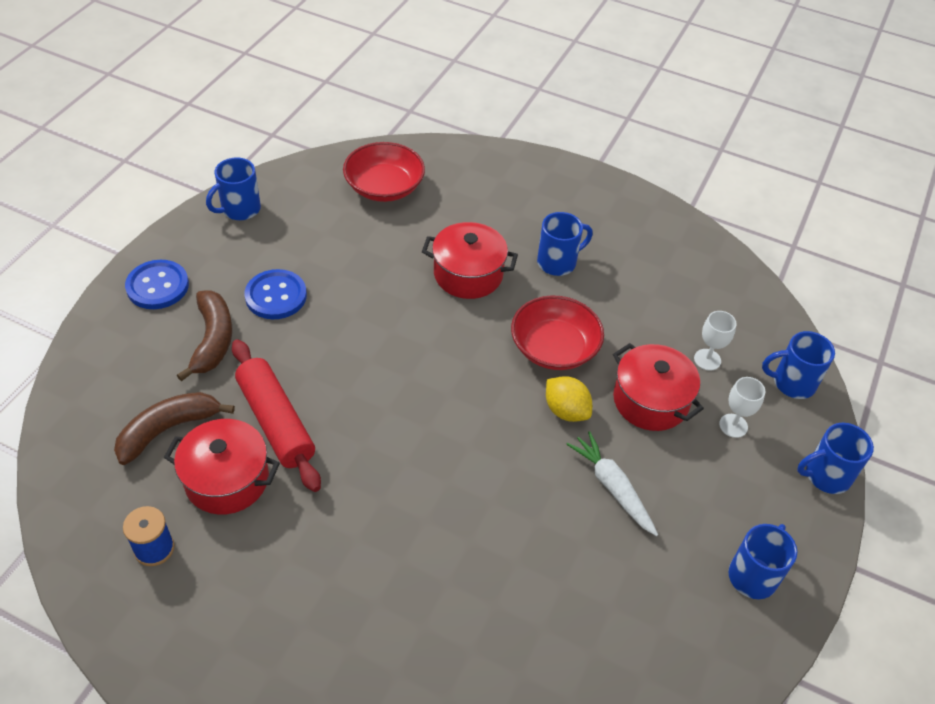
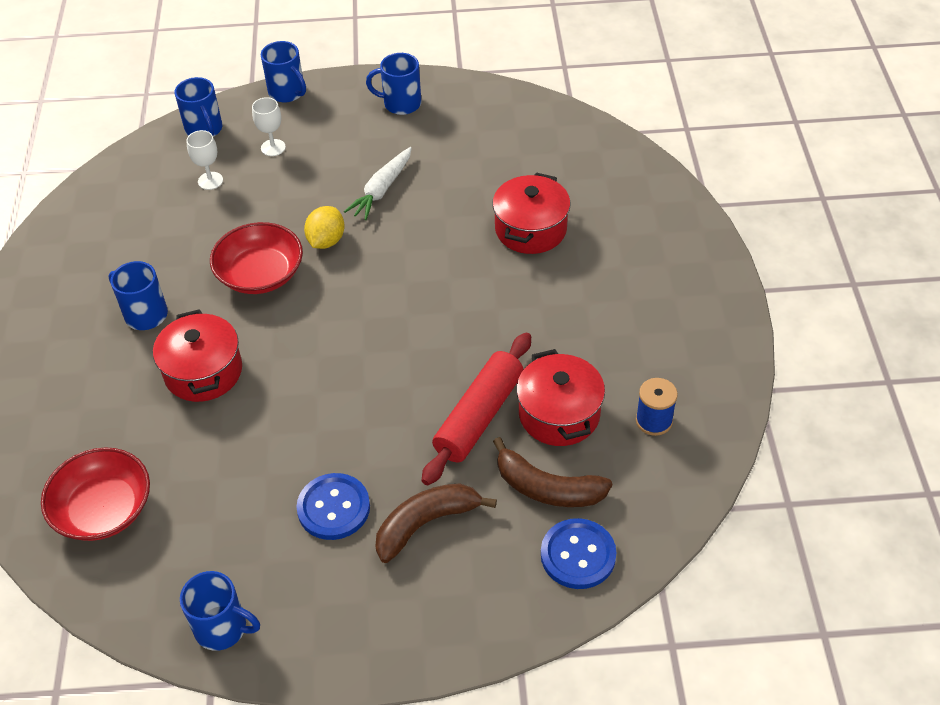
camera: 115 degrees left, 0 degrees up
blue button [125,260,189,309] -> blue button moved to [541,518,616,589]
red pot [613,343,704,431] -> red pot moved to [492,172,570,254]

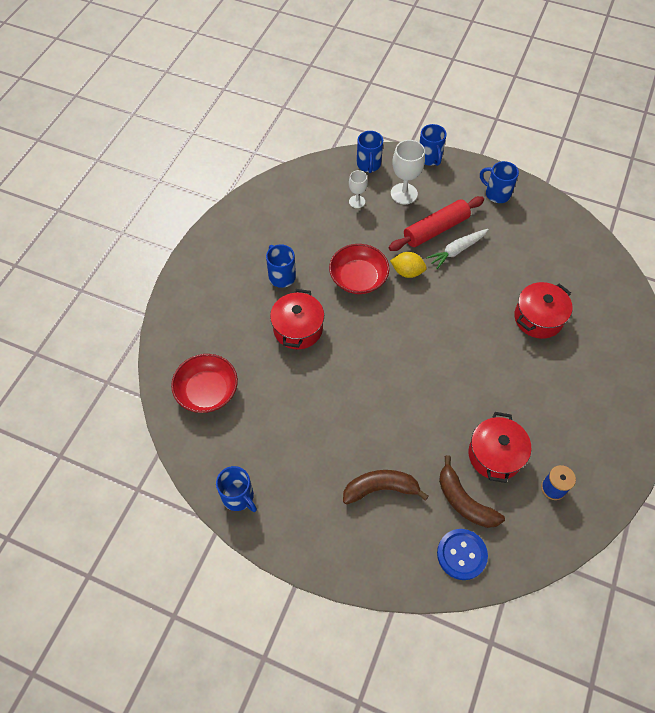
camera: 25 degrees right, 10 degrees up
white goblet [252,97,286,156] -> white goblet [391,140,425,204], size x1.67
blue button [296,473,370,540] -> none
yellow lemon [304,206,345,249] -> yellow lemon turned 60 degrees clockwise [390,252,427,278]
red rolling pin [422,332,531,485] -> red rolling pin moved to [389,196,484,251]

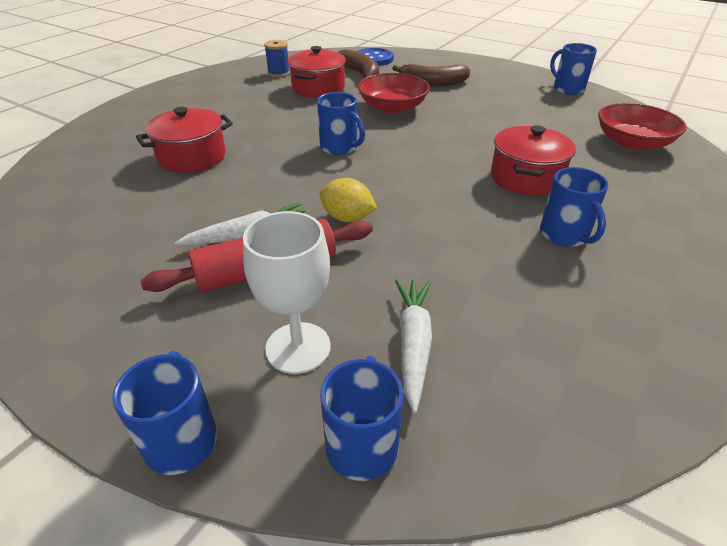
camera: 170 degrees left, 20 degrees down
red bowl [329,244,390,294] -> red bowl moved to [358,73,430,113]
white goblet [349,170,368,208] -> white carrot [395,279,432,413]
blue mug [480,161,519,203] -> blue mug moved to [317,92,365,155]

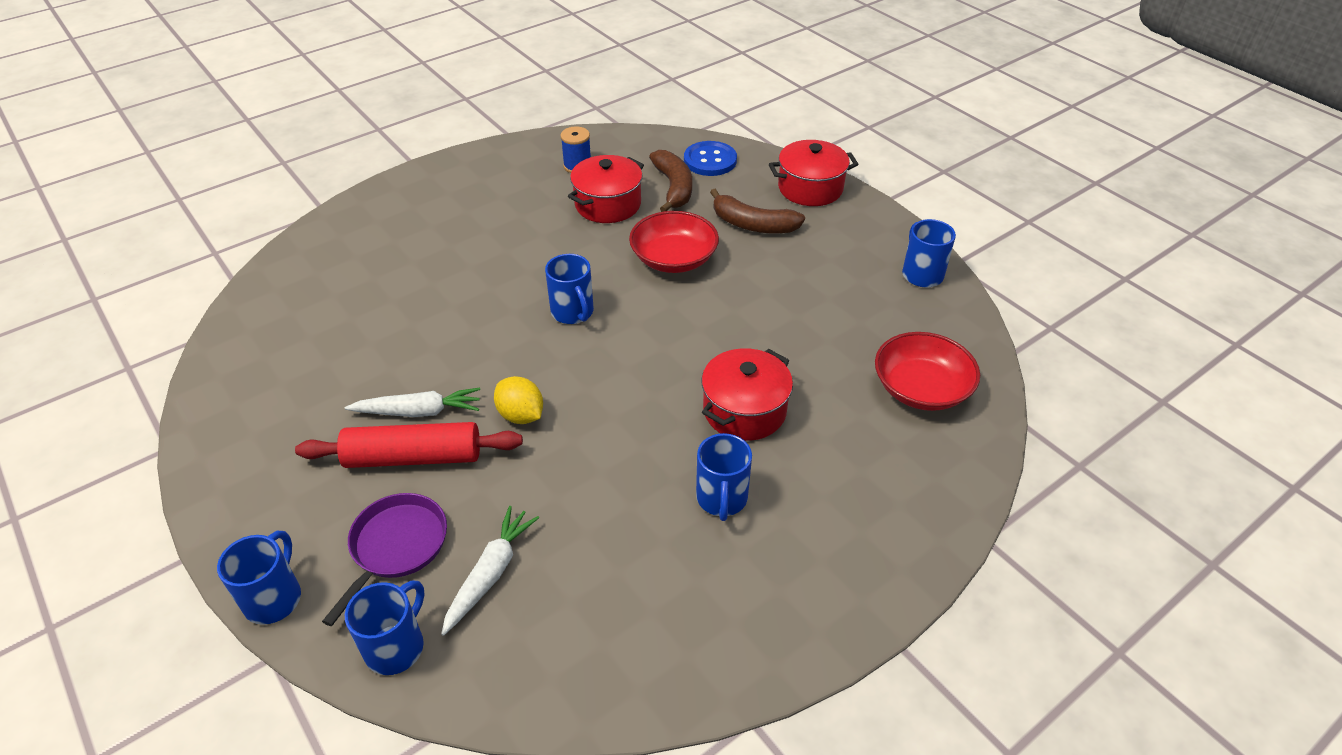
camera: 20 degrees right, 5 degrees up
red pot [136,107,233,173] -> red pot moved to [769,140,858,206]
white goblet [243,211,331,374] -> purple pan [322,493,447,626]

